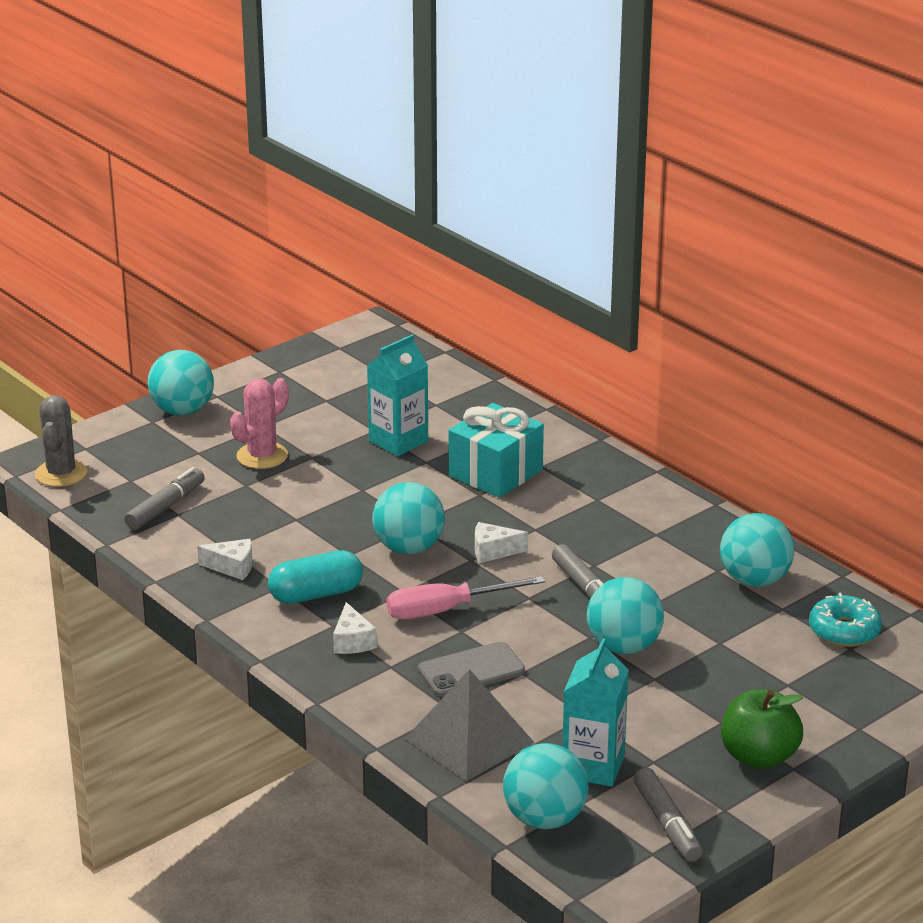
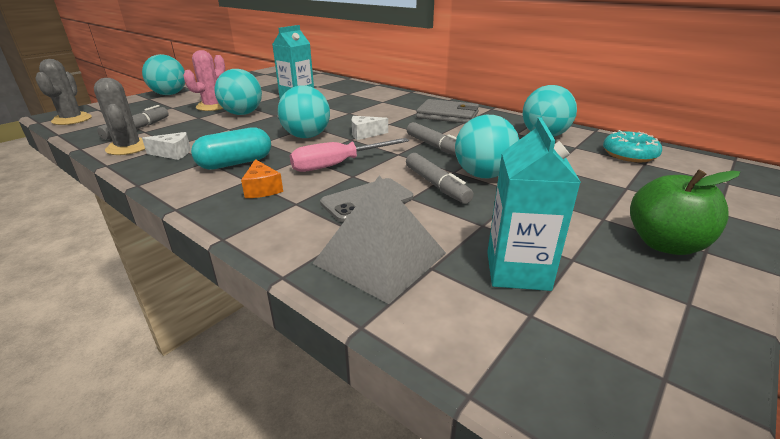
camera: 10 degrees left, 0 degrees up
white cheese [333,602,377,654] -> orange cheese [241,159,283,198]
turquoise gift [449,403,544,498] -> none
turquoise ball [503,743,589,830] -> turquoise ball moved to [215,69,262,115]
grey marker [633,767,703,862] -> grey marker moved to [406,153,474,204]
none -> grey cactus [94,78,145,155]
none -> grey wallet [416,99,479,124]

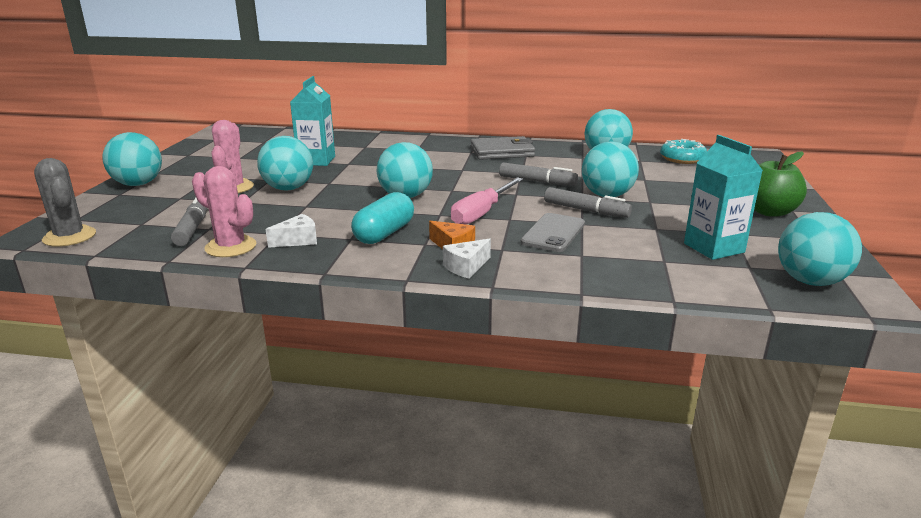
camera: 30 degrees left, 5 degrees down
grey cactus [94,78,145,155] -> pink cactus [192,166,256,257]
grey pyramid [312,175,446,304] -> none
white cheese [352,116,388,140] -> white cheese moved to [443,239,491,279]
none -> turquoise ball [778,212,862,286]

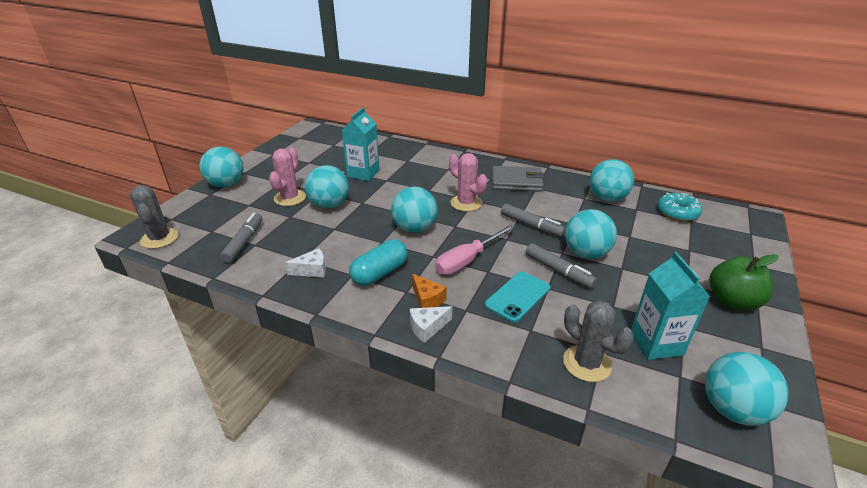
camera: 15 degrees right, 10 degrees up
pink cactus [192,166,256,257] -> pink cactus moved to [449,153,487,212]
grey phone [520,213,585,252] -> turquoise phone [485,271,550,323]
none -> grey cactus [563,300,634,382]

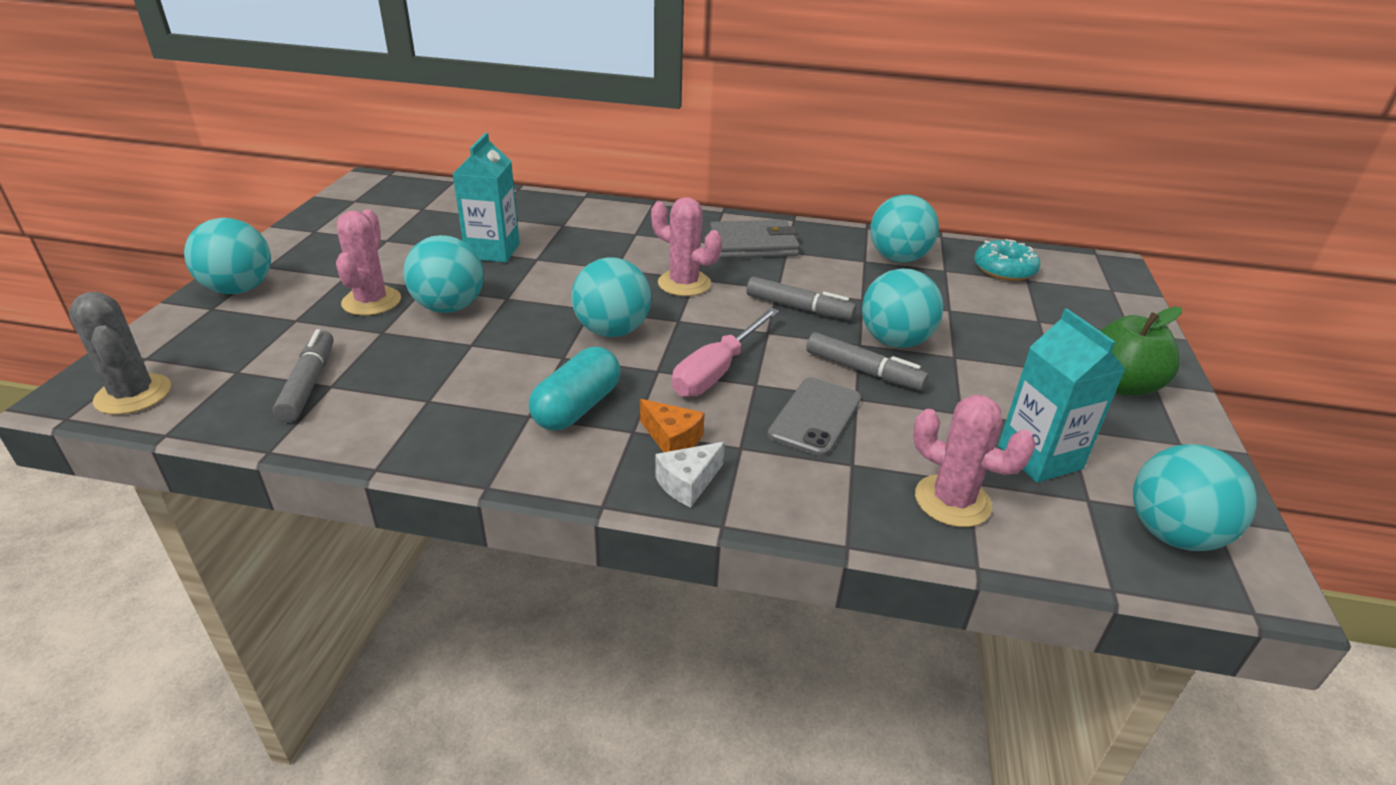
camera: 15 degrees left, 0 degrees up
white cheese [285,248,326,277] -> none
turquoise phone [485,271,550,323] -> grey phone [768,377,861,457]
grey cactus [563,300,634,382] -> pink cactus [913,395,1036,527]

